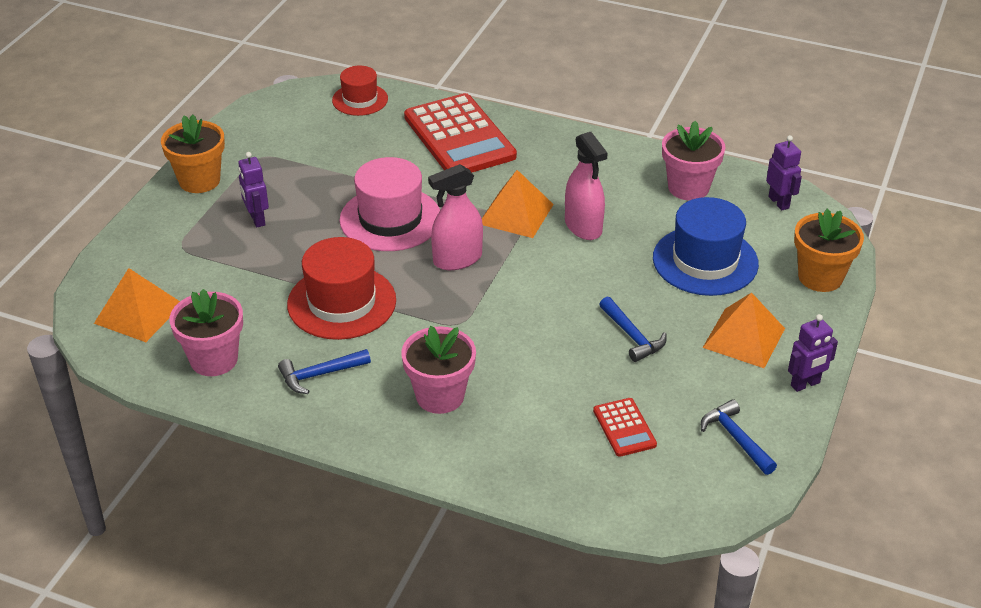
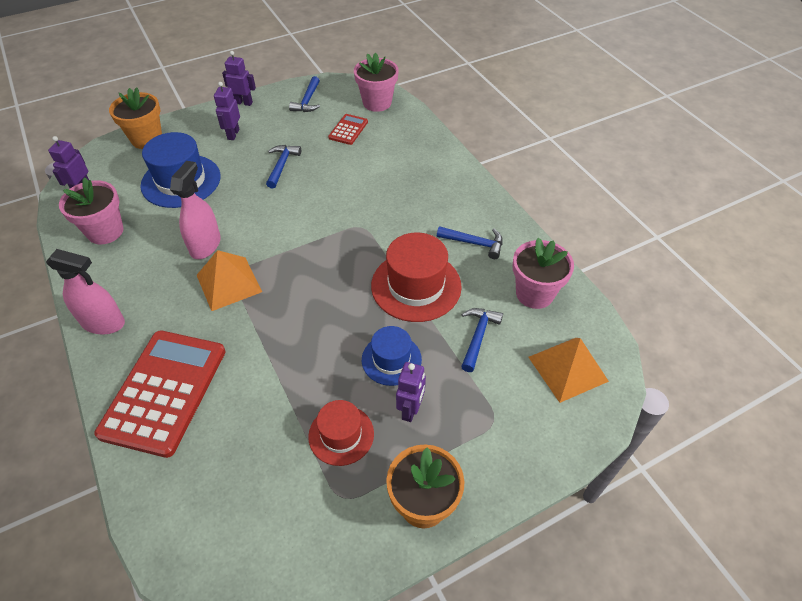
camera: 140 degrees left, 10 degrees up
red hat [332,66,388,116] -> red hat moved to [308,400,374,466]
pink hat [339,157,440,251] -> none
pink flower pot [401,326,476,414] -> pink flower pot moved to [354,53,399,112]
pink spray bottle [428,164,483,270] -> pink spray bottle moved to [46,249,125,334]
orange pyramid [702,292,785,368] -> purple robot [214,82,240,140]
none -> blue hat [362,326,422,386]
none -> blue hammer [461,308,503,372]

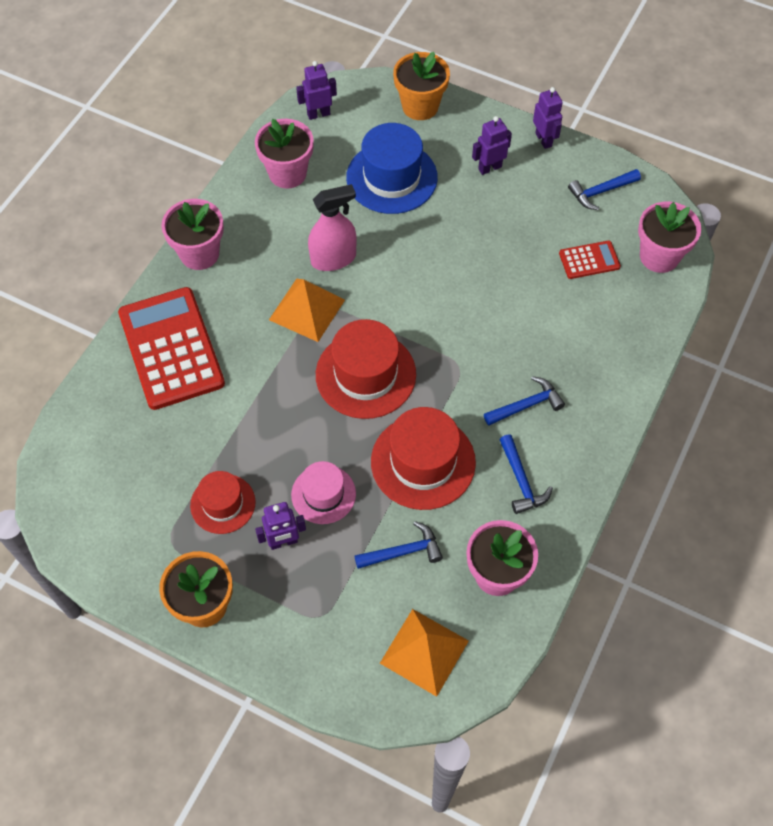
camera: 55 degrees right, 10 degrees up
pink spray bottle [46,249,125,334] -> pink flower pot [161,199,224,270]
red calculator [94,331,225,458] -> red calculator turned 90 degrees counterclockwise [118,287,225,410]
blue hammer [266,145,301,189] -> blue hammer moved to [484,376,565,426]
blue hat [362,326,422,386] -> pink hat [291,461,356,524]
none -> red hat [316,319,416,419]

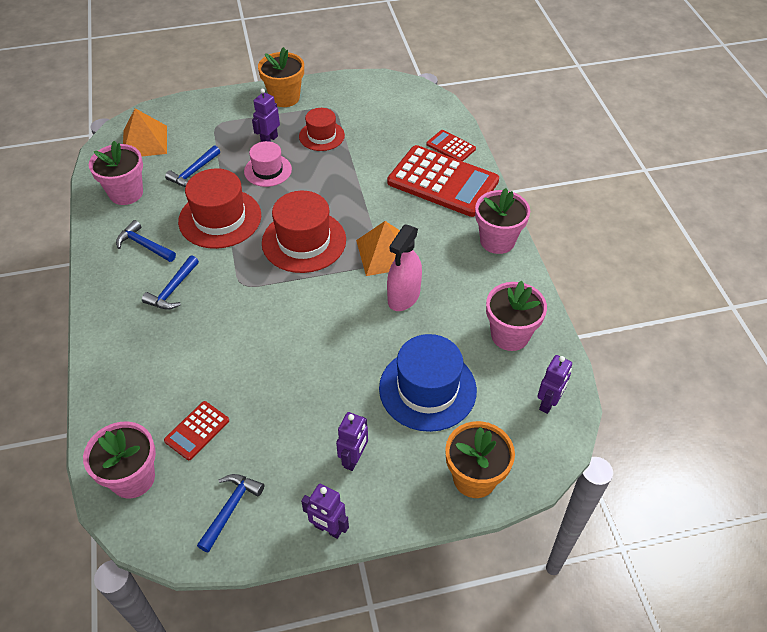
camera: 140 degrees right, 10 degrees down
none -> red calculator [426,130,476,162]

